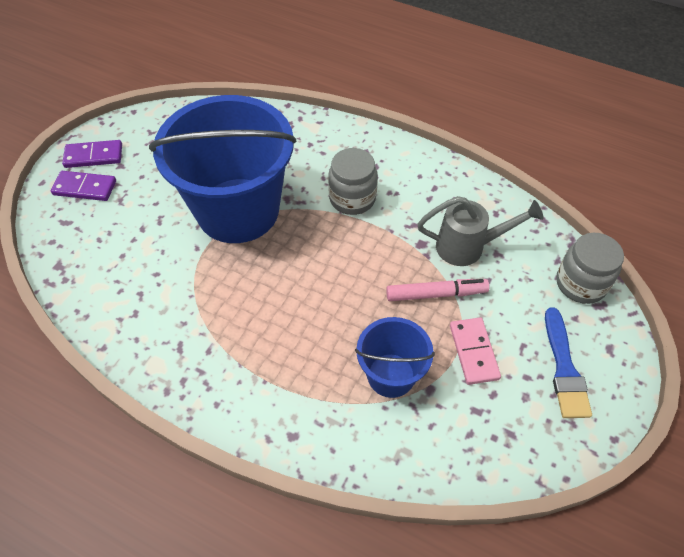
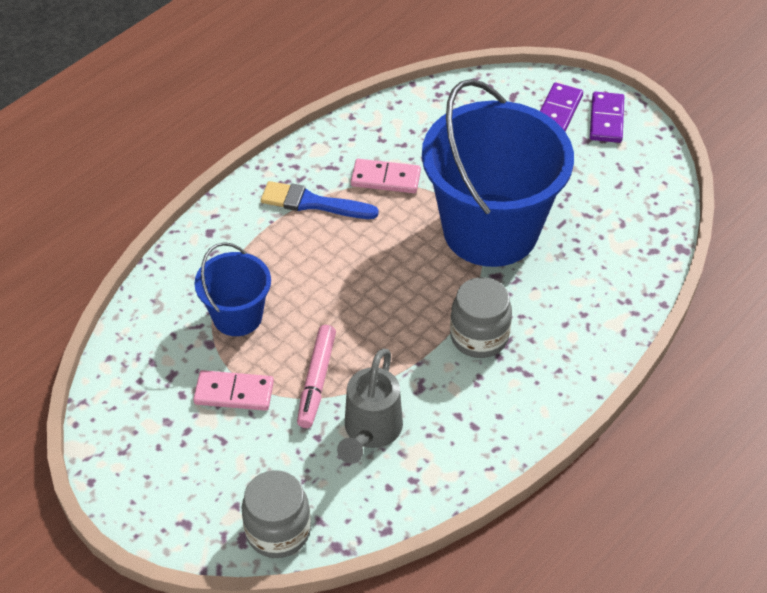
camera: 105 degrees right, 5 degrees down
blue brush [545,307,592,418] -> blue brush moved to [261,181,379,219]
none -> pink domino [351,159,421,193]

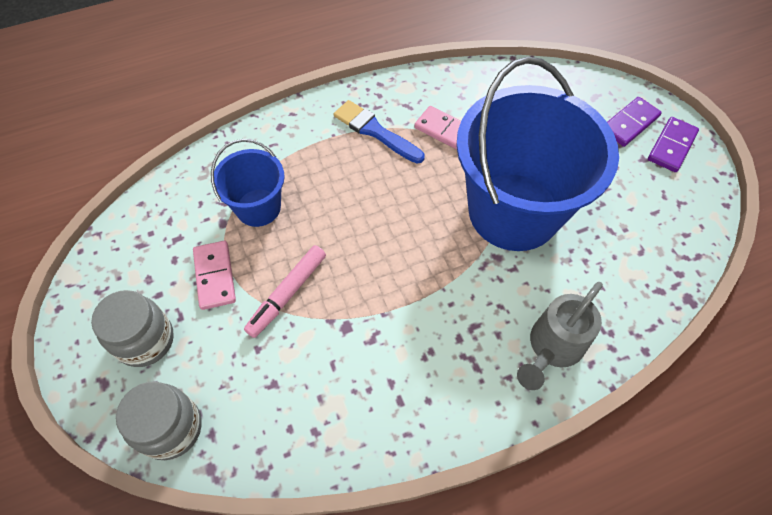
camera: 25 degrees right, 10 degrees up
pink domino [193,370,274,411] -> pink domino turned 45 degrees clockwise [193,241,236,310]
grey watering can [337,348,403,464] -> grey watering can moved to [517,282,603,390]
grey jar [450,277,512,358] -> grey jar moved to [91,290,174,367]

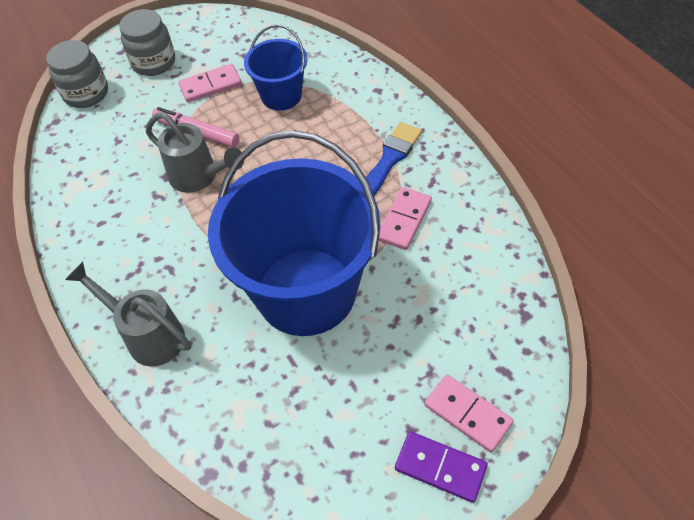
camera: 85 degrees right, 5 degrees down
purple domino [607,97,662,147] -> pink domino [424,375,514,452]
none -> grey watering can [146,112,244,193]

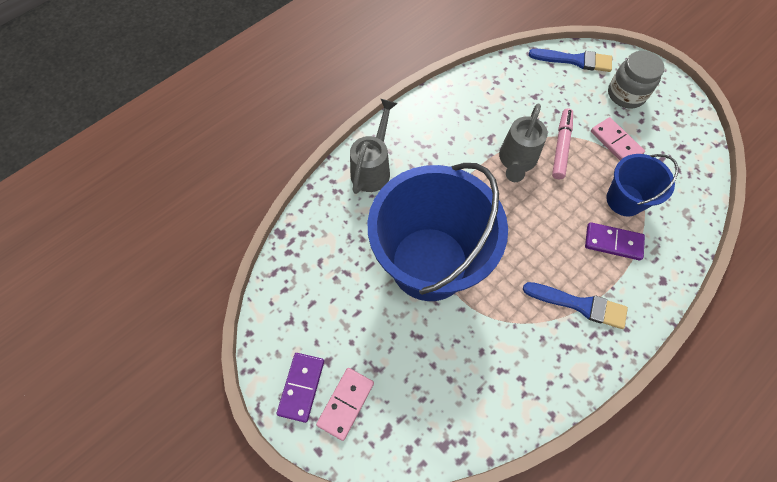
camera: 75 degrees right, 10 degrees up
grey jar [46,40,108,108] -> blue brush [529,49,612,72]
pink domino [379,187,432,250] -> none
none -> purple domino [585,222,645,260]

